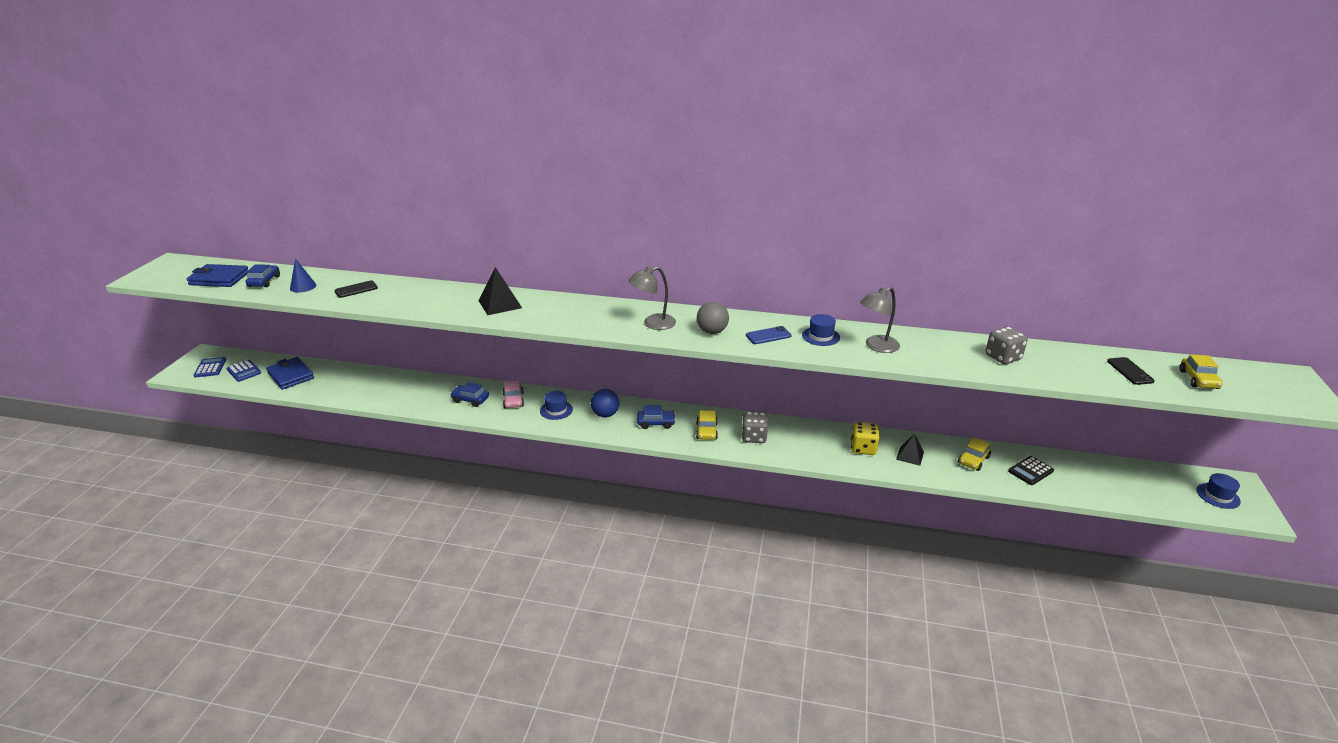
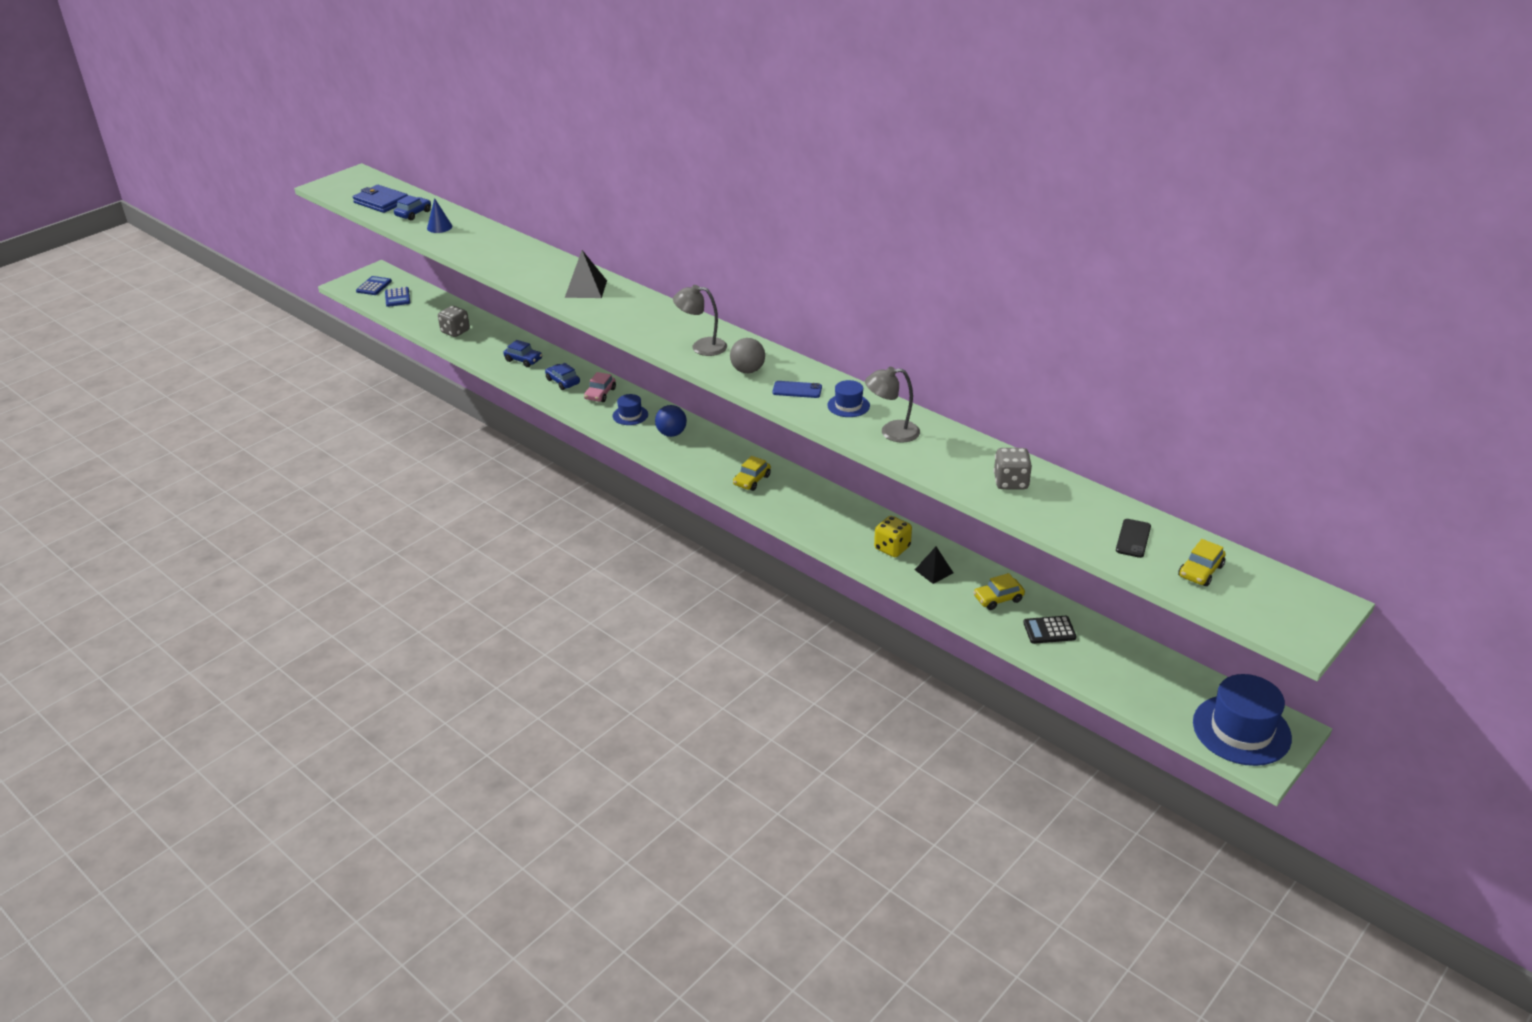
camera: 30 degrees right, 5 degrees up
blue wallet [266,357,314,390] -> none
black phone [334,281,378,298] -> none
blue car [637,405,676,429] -> blue car moved to [503,340,542,367]
grey dice [742,411,768,443] -> grey dice moved to [438,306,470,337]
blue hat [1197,473,1241,509] -> blue hat [1193,674,1292,766], size x1.97

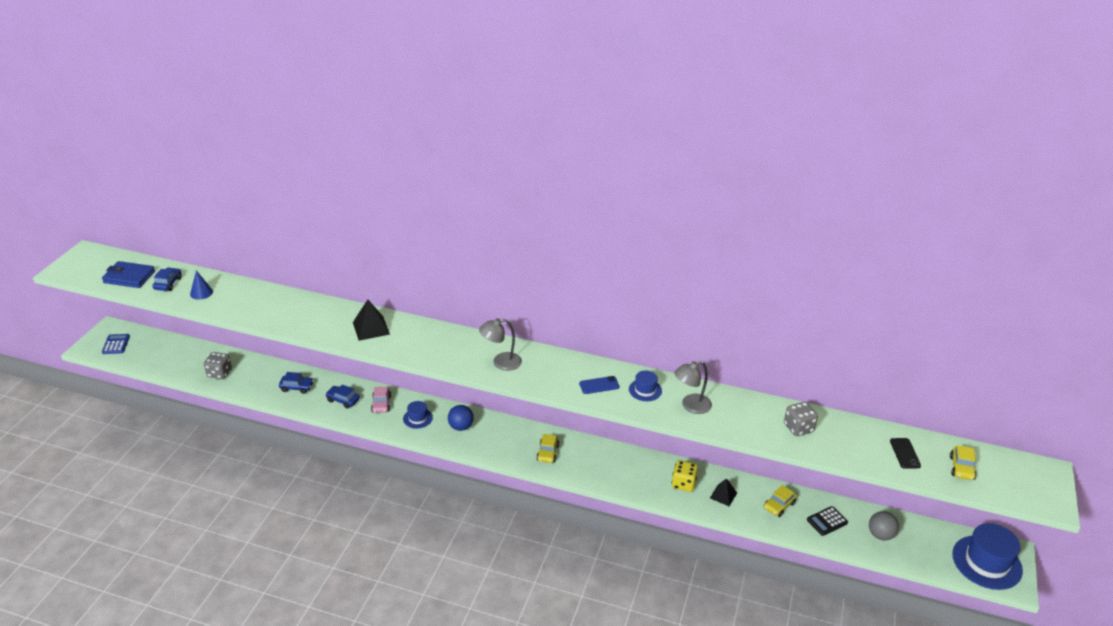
camera: 25 degrees left, 0 degrees up
blue calculator [385,287,410,307] -> none
grey ball [730,338,765,373] -> grey ball moved to [869,511,899,540]

